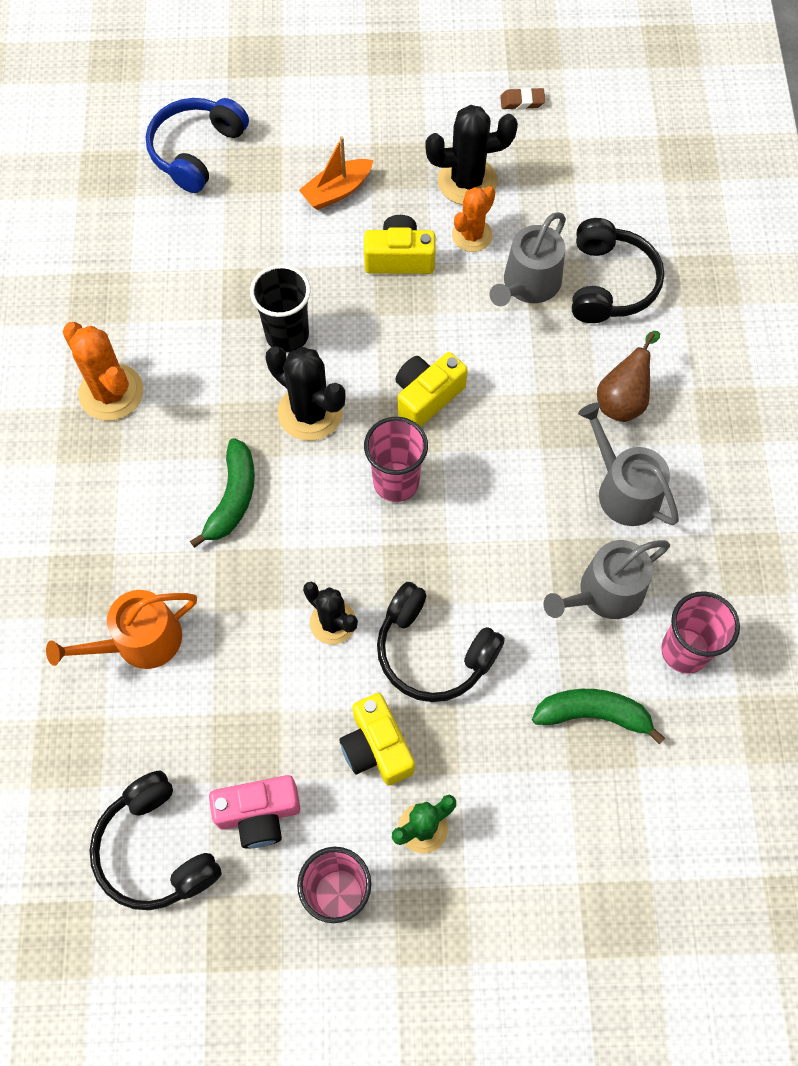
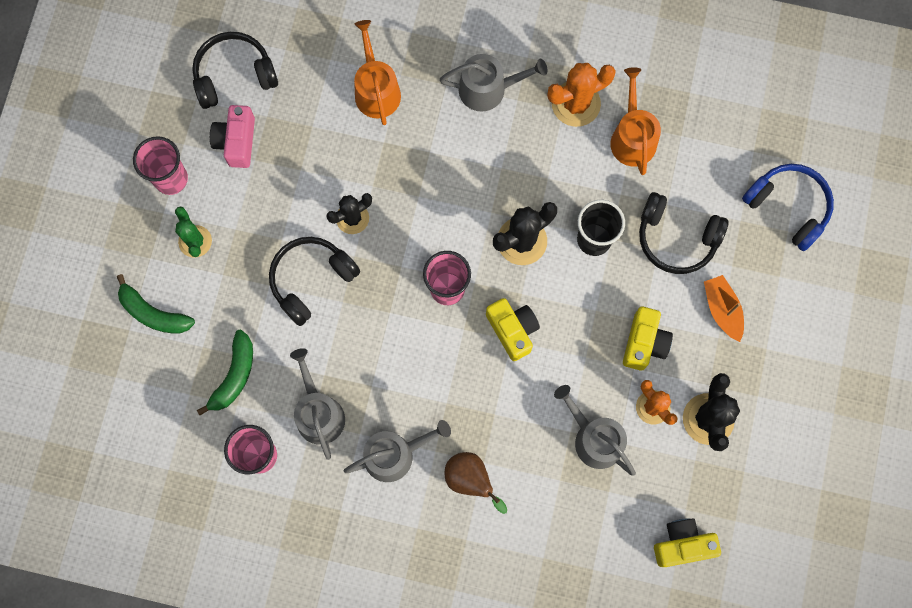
camera: 105 degrees right, 10 degrees up
green banana [190,438,255,548] -> green banana moved to [117,274,195,334]
yellow camera [339,693,415,786] -> yellow camera moved to [654,518,721,567]
brown eraser [500,87,545,110] -> none
black headphones [572,218,664,323] -> black headphones moved to [639,192,729,274]
none -> grey watering can [440,54,547,112]
none -> orange watering can [610,67,661,175]

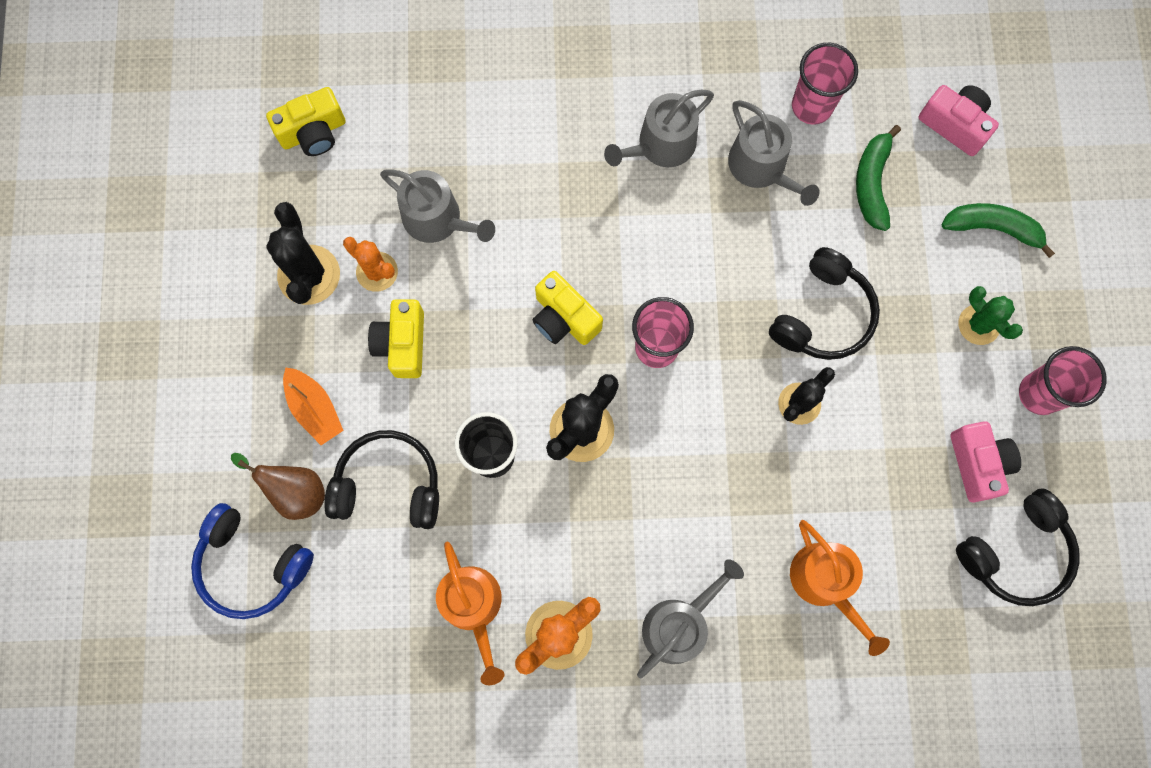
camera: 165 degrees right, 0 degrees up
grey watering can [440,54,547,112] -> grey watering can turned 150 degrees clockwise [637,559,744,678]
brown pear [444,452,507,514] -> brown pear moved to [231,453,325,520]
none -> pink camera [919,85,999,156]

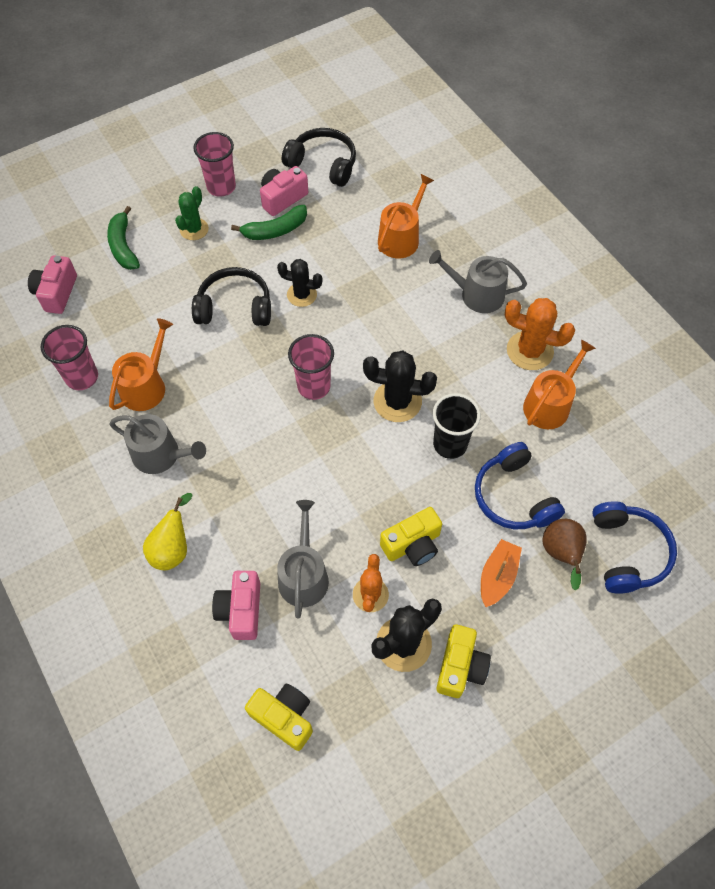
camera: 120 degrees left, 15 degrees down
black headphones [324,430,439,529] -> blue headphones [475,442,565,529]
yellow camera [533,271,603,345] -> yellow camera moved to [436,624,491,698]
grey watering can [728,100,820,206] -> orange watering can [109,318,173,411]
green banana [856,125,901,231] -> green banana moved to [231,205,307,240]
none -> yellow pear [143,493,193,570]
none -> pink camera [212,571,260,640]

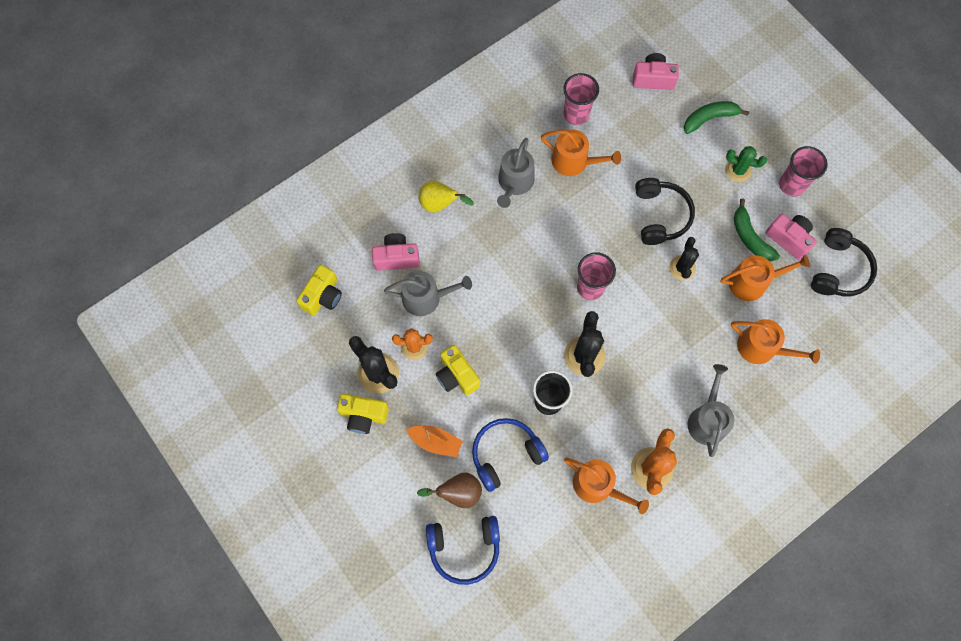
camera: 85 degrees right, 10 degrees up
none -> orange watering can [720,254,810,301]

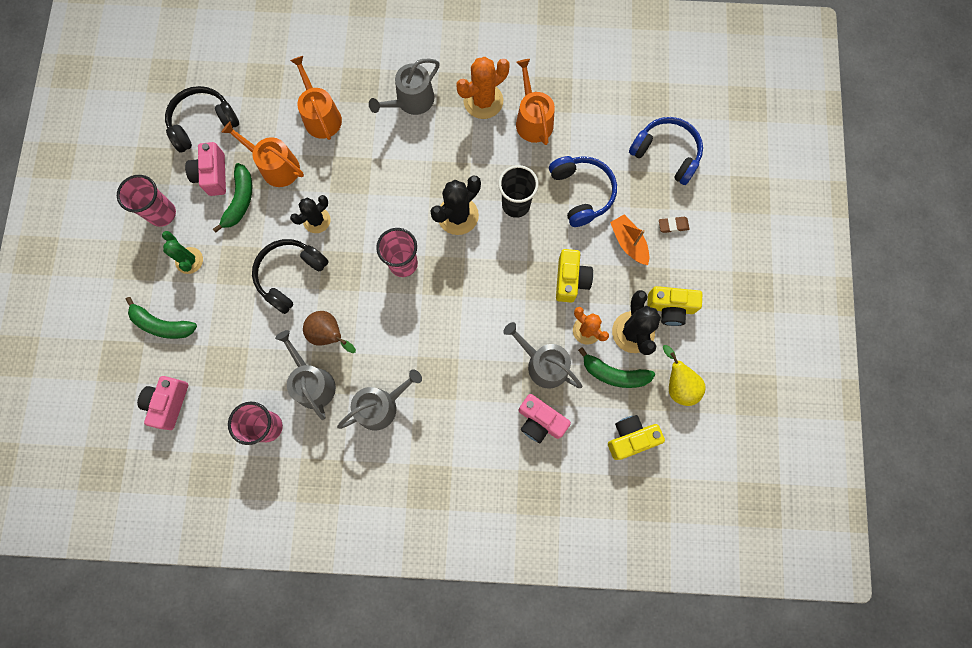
camera: 140 degrees left, 5 degrees up
yellow camera [337,393,389,434] -> yellow camera turned 135 degrees clockwise [647,286,702,326]
brown pear [417,473,482,508] -> brown pear moved to [303,311,356,353]
yellow pear [418,181,474,213] -> yellow pear moved to [663,345,706,406]
blue headphones [472,418,549,492] -> blue headphones turned 120 degrees counterclockwise [549,156,617,227]
orange watering can [541,129,621,176] -> grey watering can [275,330,336,420]
pink camera [633,53,679,90] -> pink camera turned 60 degrees clockwise [137,376,188,430]
none -> green banana [578,347,655,388]
none -> brown eraser [659,217,689,233]

